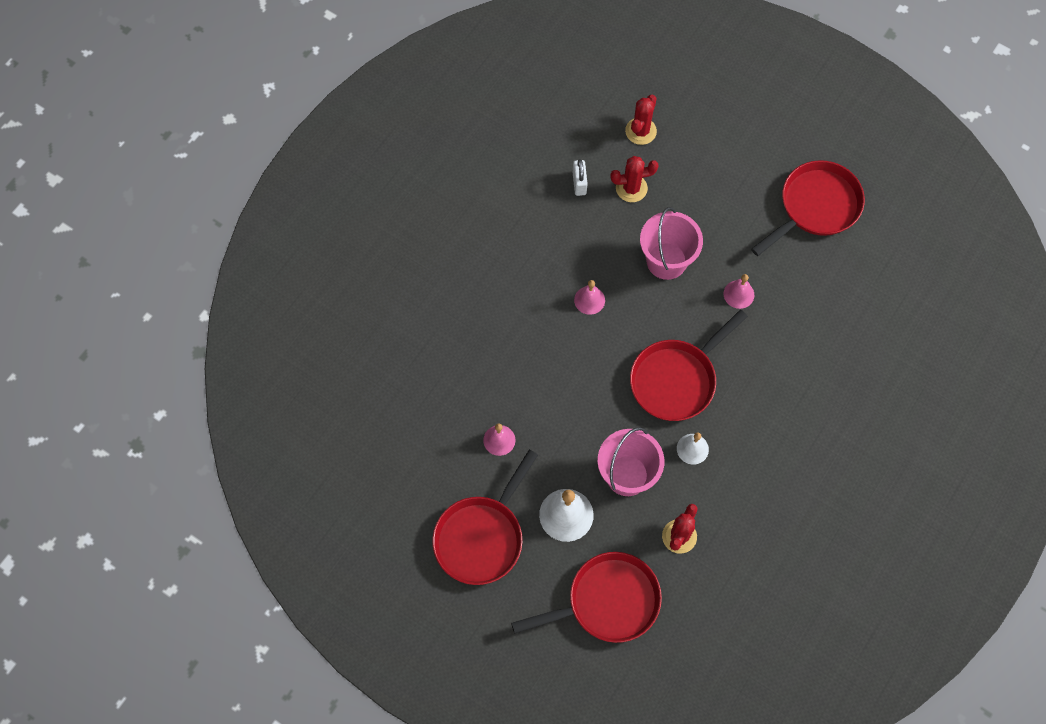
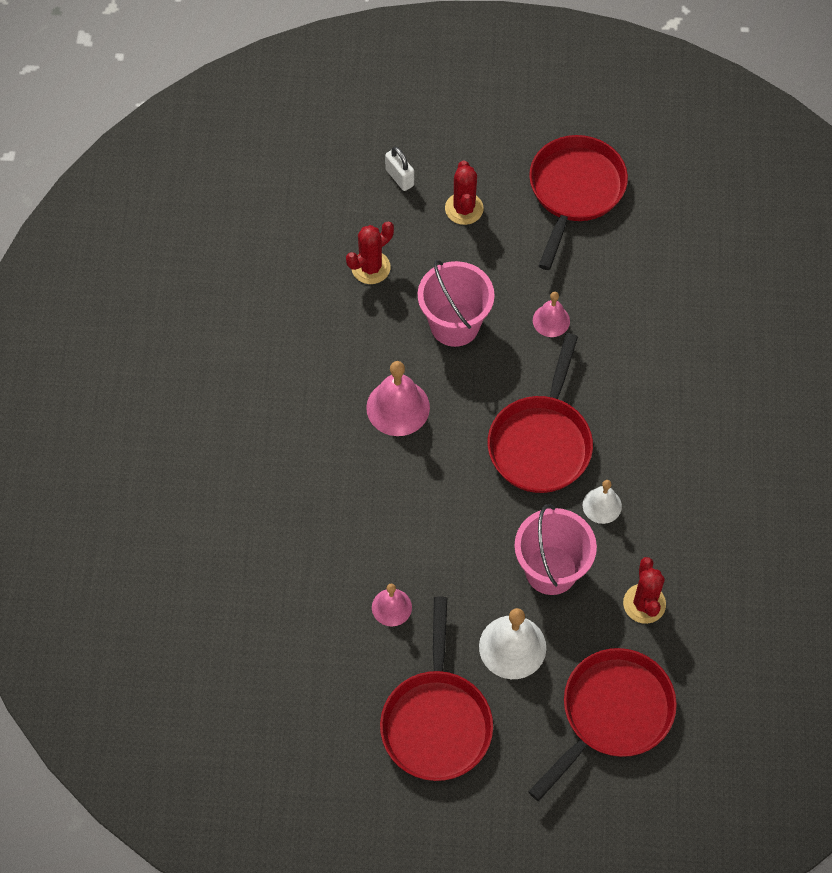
camera: 30 degrees left, 5 degrees down
white padlock [573,159,588,196] -> white padlock moved to [385,147,414,191]
pink bell [574,280,605,315] -> pink bell [366,361,430,436], size x1.66
red cactus [625,95,657,145] -> red cactus moved to [445,160,484,225]

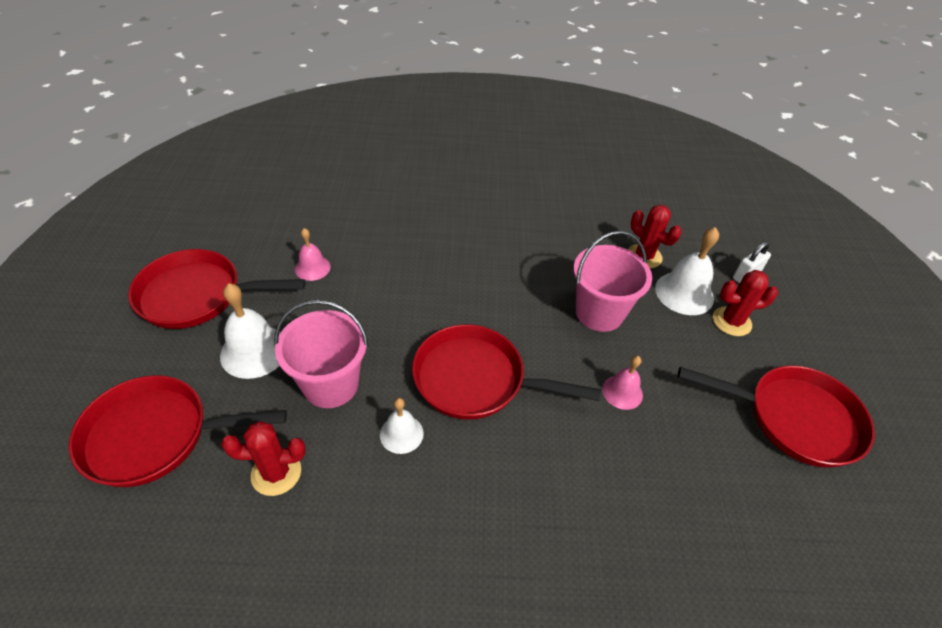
camera: 85 degrees right, 15 degrees down
pink bell [366,361,430,436] -> none
red pan [528,648,677,801] -> red pan turned 135 degrees clockwise [69,375,287,487]
none -> white bell [655,227,719,315]

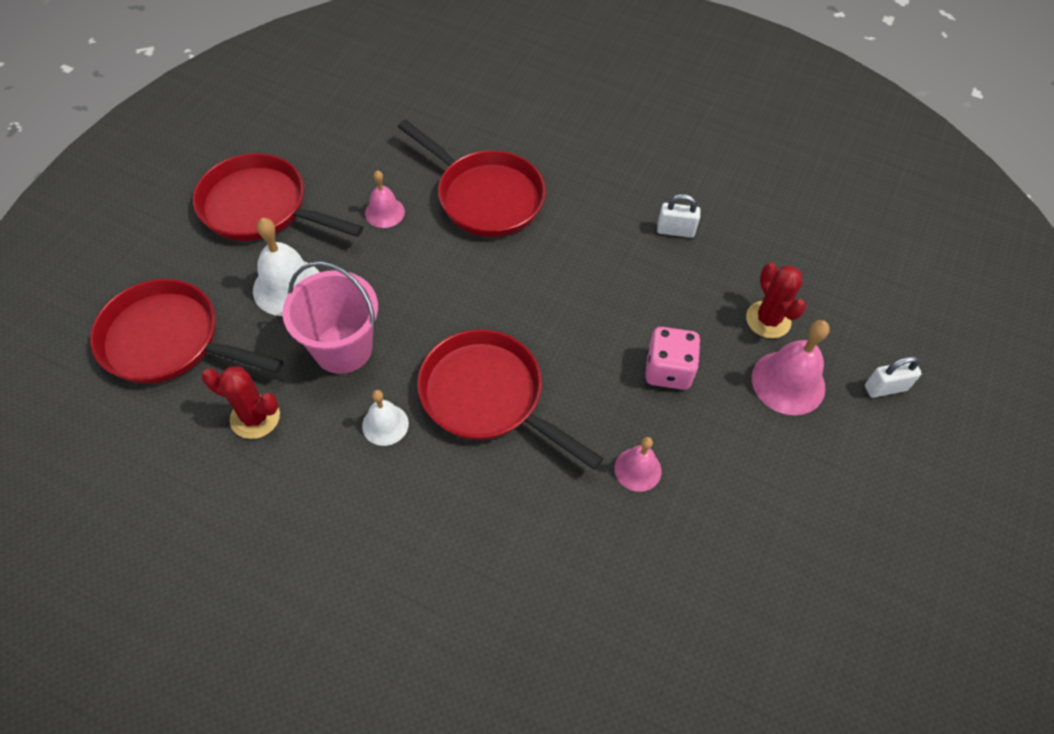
camera: 25 degrees right, 10 degrees up
pink bucket [573,231,652,332] -> pink dice [645,327,701,390]
white bell [655,227,719,315] -> pink bell [752,320,830,415]
red pan [678,365,875,468] -> red pan moved to [398,119,546,237]
red cactus [713,270,778,336] -> none
none -> white padlock [657,194,700,238]

